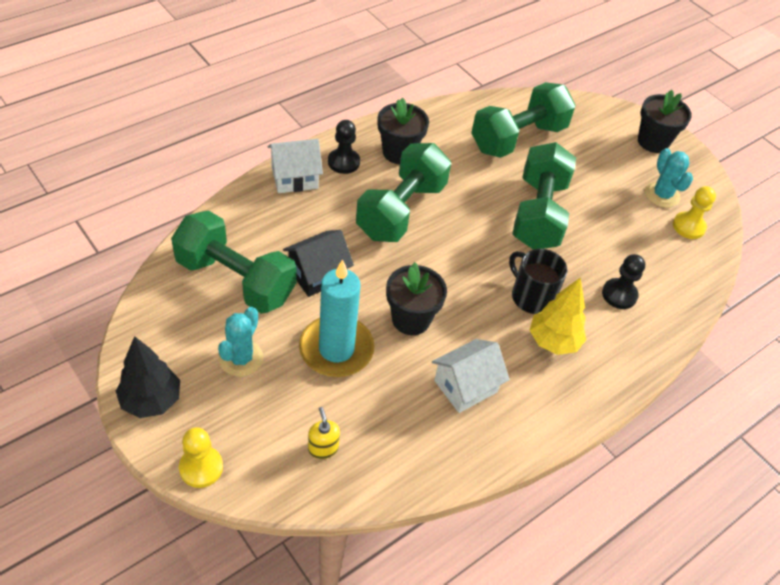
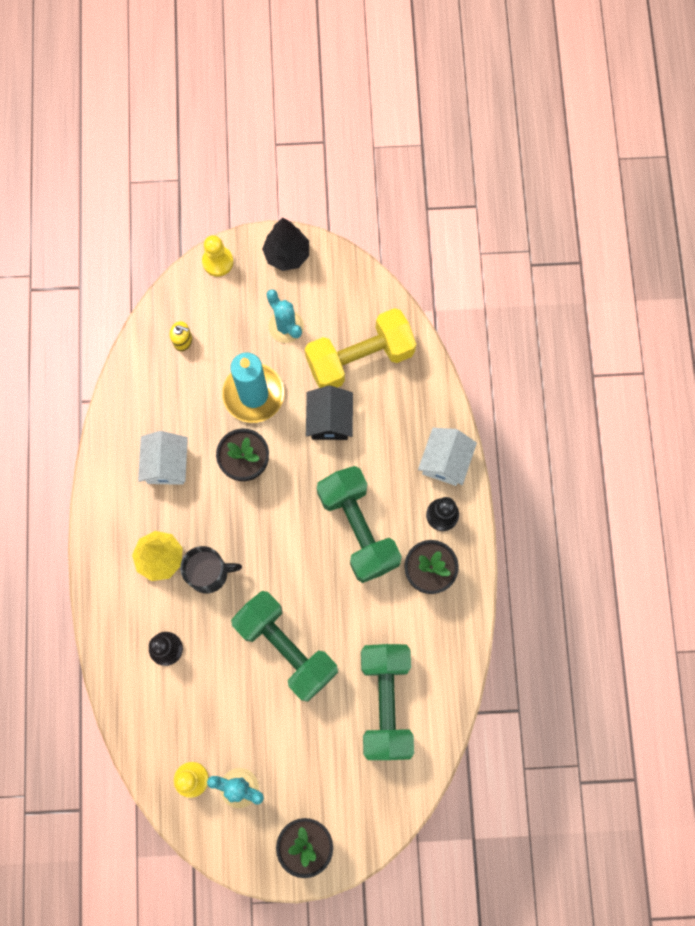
camera: 130 degrees right, 25 degrees up
green dumbbell [171,210,296,314] -> yellow dumbbell [305,308,416,388]

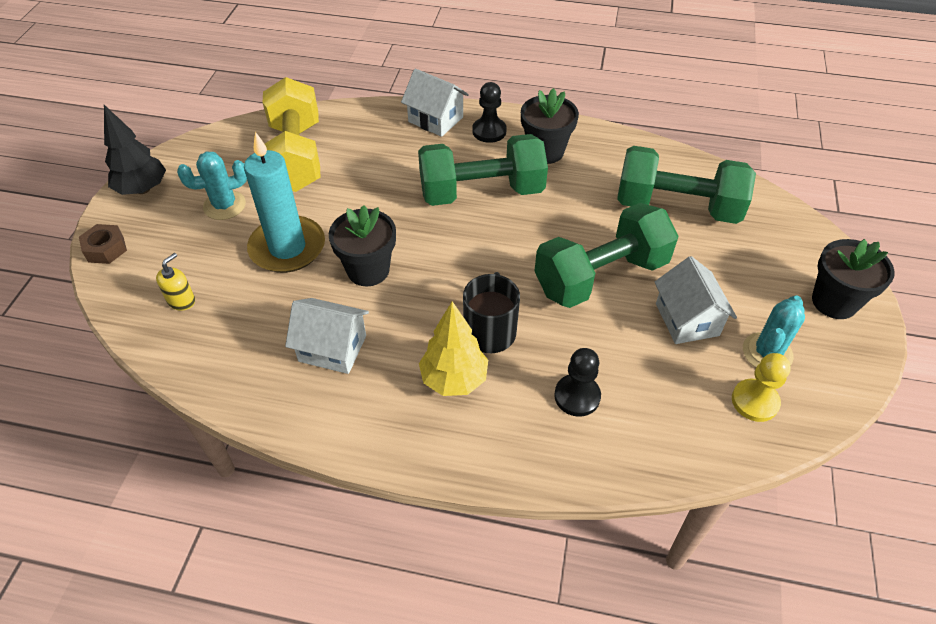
camera: 75 degrees left, 25 degrees down
yellow pawn [202,235,233,276] -> brown nut [79,224,127,264]
black house [306,385,353,440] -> none
none -> white house [655,256,737,344]

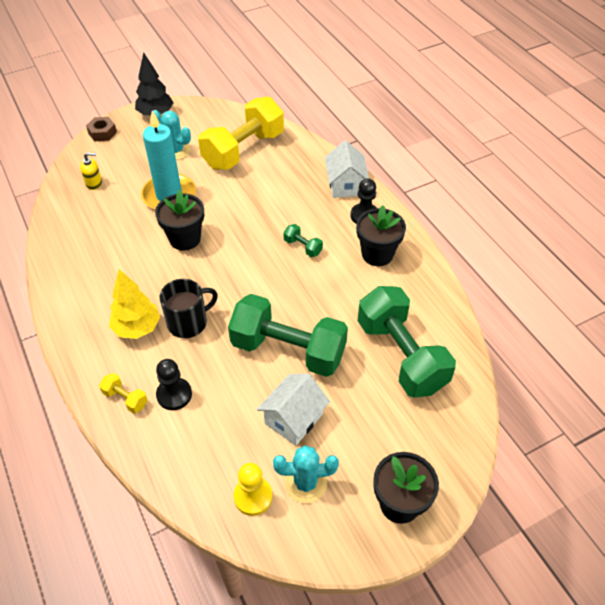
camera: 50 degrees right, 0 degrees up
white house [285,298,369,374] -> none
green dumbbell [418,134,548,206] -> green dumbbell [283,224,323,257], size x0.41
none -> yellow dumbbell [99,373,148,414]

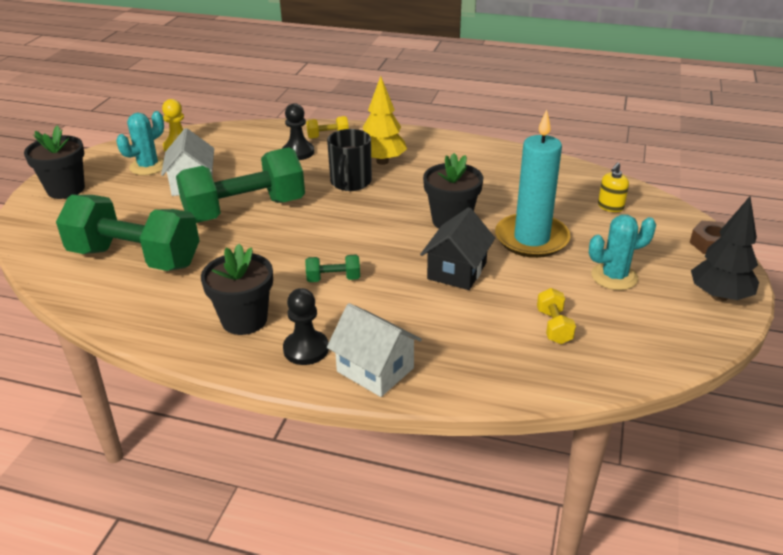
camera: 135 degrees right, 15 degrees down
yellow dumbbell [198,97,284,170] -> yellow dumbbell [537,288,576,344], size x0.41
none -> black house [420,207,495,290]

